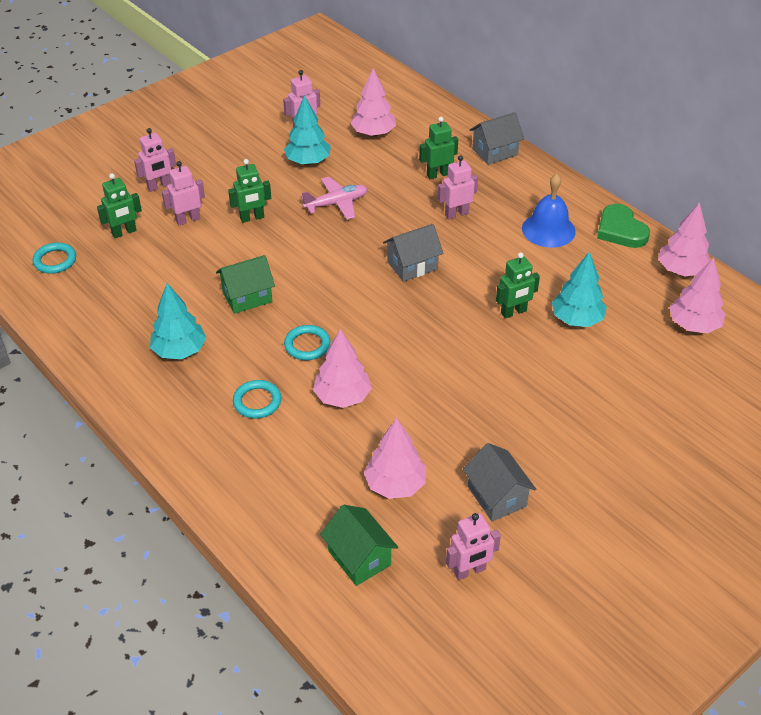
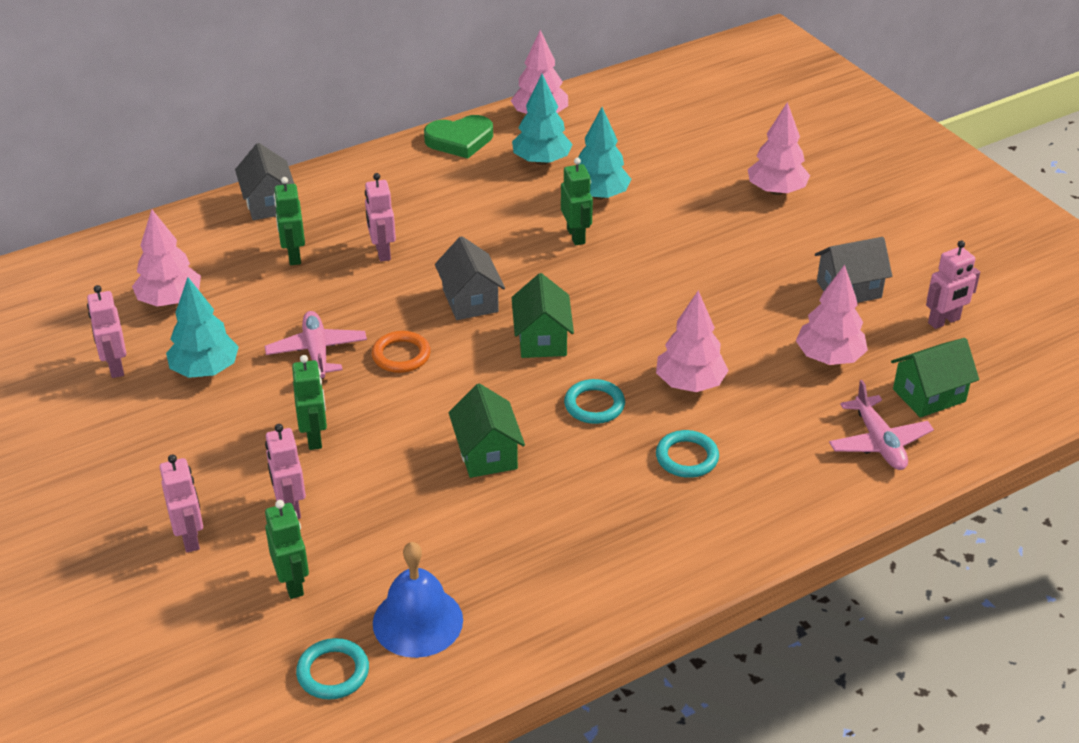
camera: 80 degrees left, 5 degrees down
turquoise tree [150,283,207,359] -> turquoise tree moved to [512,74,573,165]
pink robot [446,513,501,580] -> pink robot turned 75 degrees clockwise [926,241,980,329]
blue bell [522,174,576,248] -> blue bell moved to [373,542,463,658]
pink tree [669,257,725,333] -> pink tree moved to [748,102,810,195]
none -> orange ring [372,331,431,373]
none -> green house [512,273,574,358]
none -> pink plane [829,380,934,470]

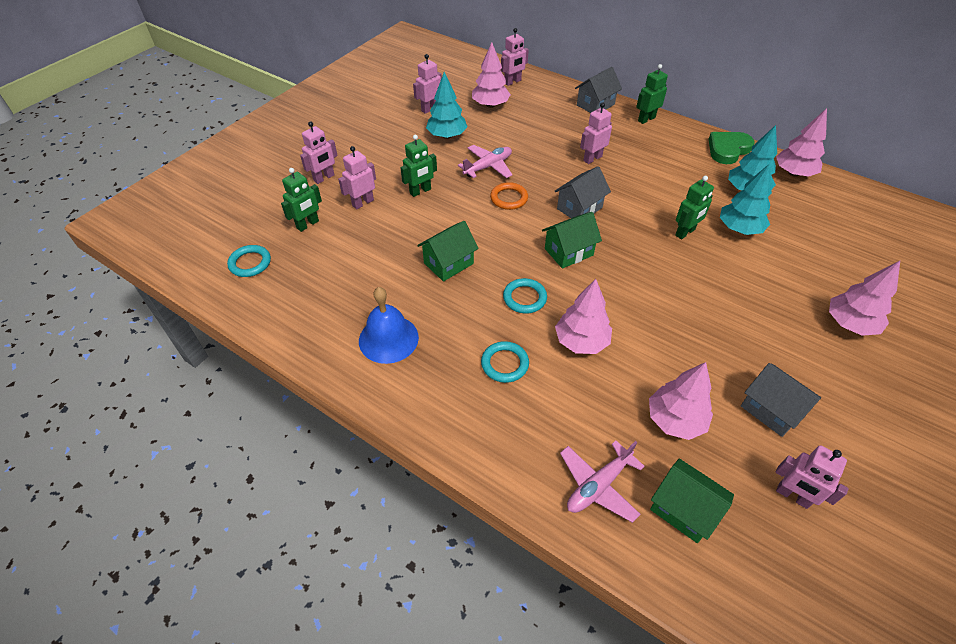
camera: 65 degrees right, 10 degrees up
green robot [274,177,305,265] -> green robot moved to [636,64,668,124]
blue bell [373,542,463,658] -> blue bell moved to [359,287,419,364]
green heart [424,115,493,158] -> green heart turned 90 degrees clockwise [708,132,754,164]
none -> pink robot [501,28,529,86]

